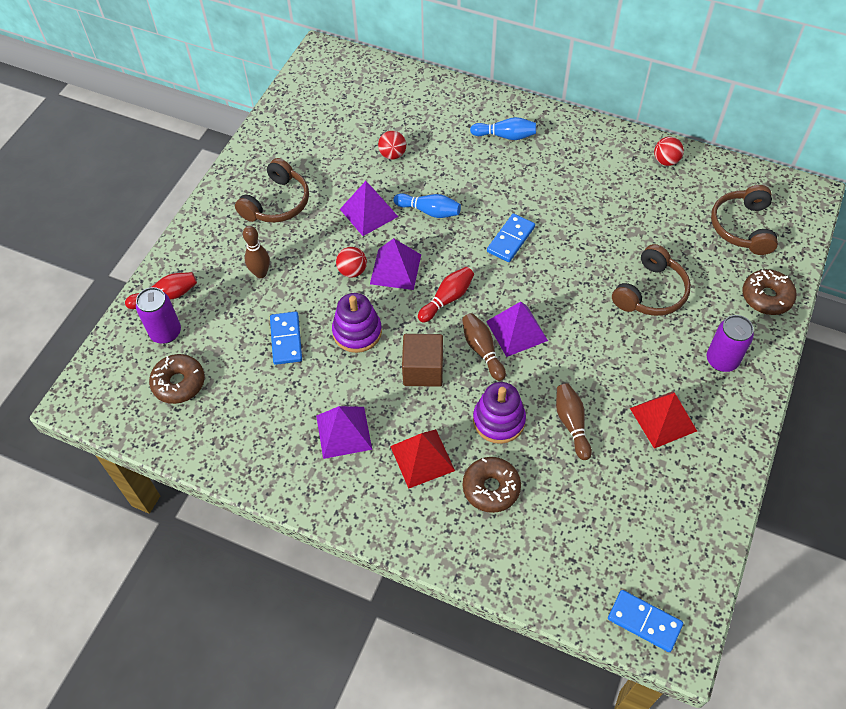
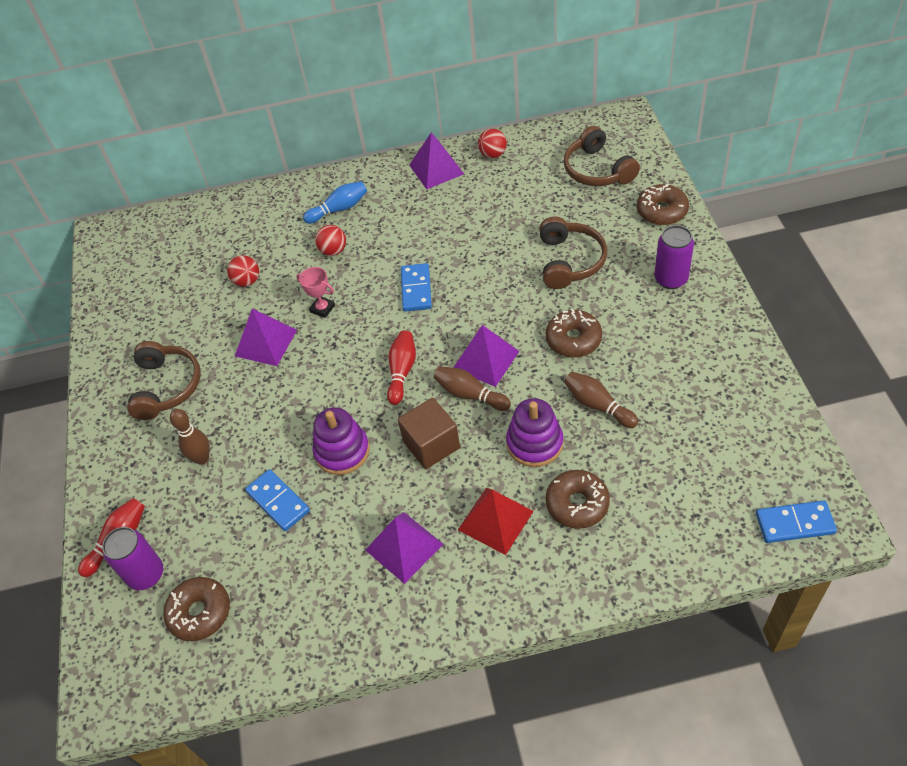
camera: 30 degrees left, 5 degrees down
red ball [336,247,367,278] -> red ball moved to [315,225,346,256]
purple pyramid [370,238,421,290] -> purple pyramid moved to [409,132,464,189]
blue bowling pin [394,193,461,218] -> pink trophy [296,267,335,318]
red pyramid [630,392,697,449] -> none
none -> brown donut [546,309,602,358]

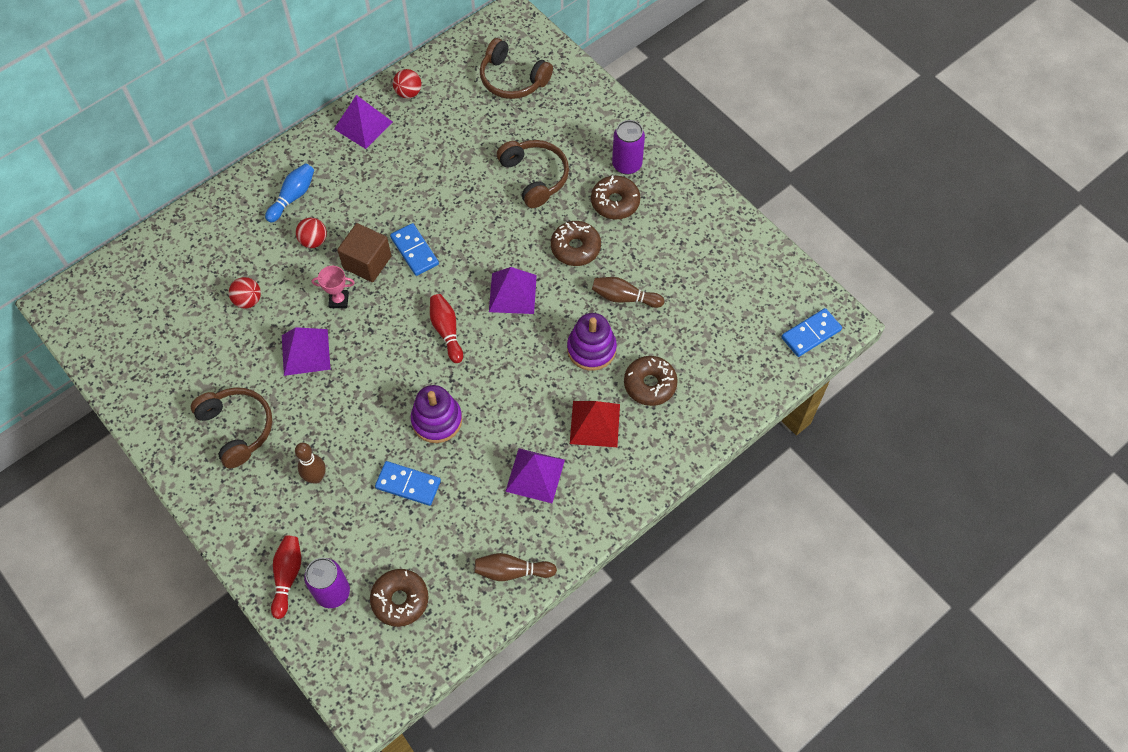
camera: 35 degrees left, 10 degrees up
brown cube [398,398,460,469] -> brown cube moved to [337,223,392,282]
brown bowling pin [434,366,511,411] -> brown bowling pin moved to [475,553,557,581]
brown donut [637,183,689,225] -> brown donut moved to [591,175,641,220]

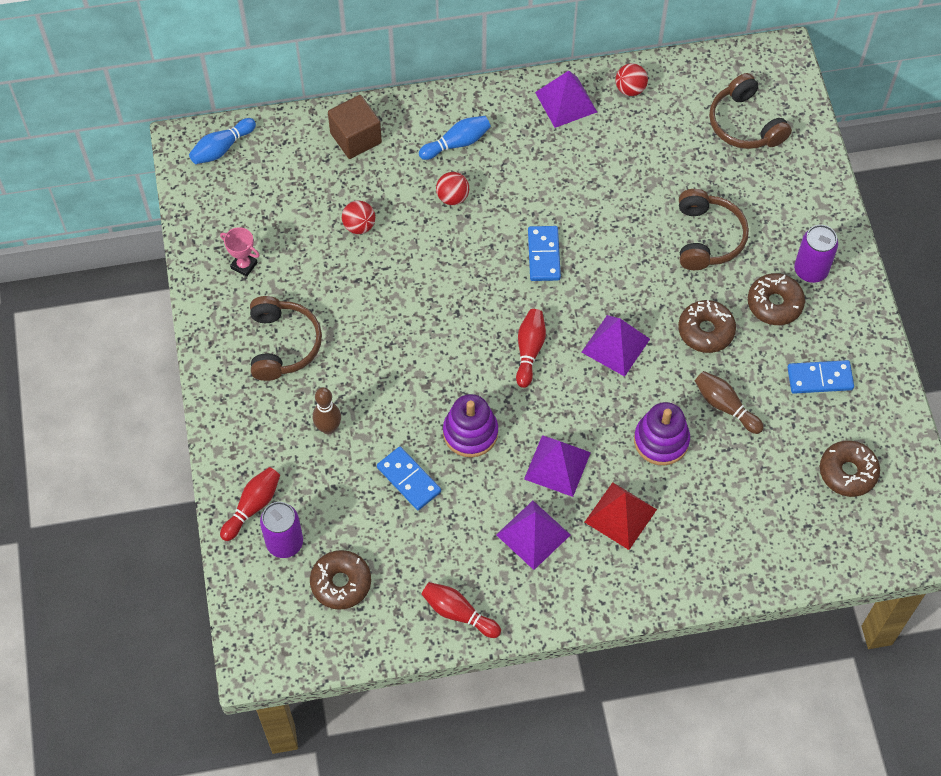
camera: 30 degrees right, 0 degrees up
purple pyramid [282,327,331,376] -> purple pyramid moved to [524,435,591,497]
pink trophy [312,266,355,308] -> pink trophy moved to [220,227,260,277]
brown cube [337,223,392,282] -> brown cube moved to [328,95,382,159]
brown bowling pin [475,553,557,581] -> red bowling pin [421,582,501,638]
brown donut [624,356,678,406] -> brown donut moved to [820,440,880,497]
blue domino [781,308,842,357] -> blue domino moved to [787,360,854,394]
none -> blue bowling pin [189,118,256,164]

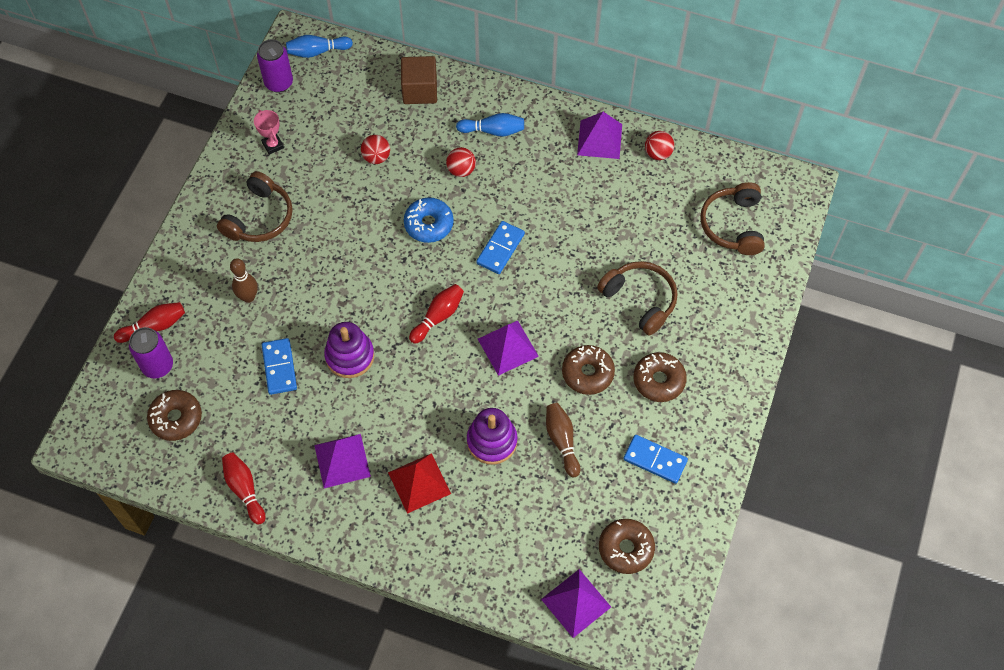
camera: 30 degrees right, 0 degrees up
purple pyramid [524,435,591,497] -> purple pyramid moved to [541,569,611,638]
brown headphones [679,189,749,270] -> brown headphones turned 75 degrees counterclockwise [597,261,678,336]
purple can [794,225,838,283] -> purple can moved to [257,39,293,93]
none -> blue donut [404,197,454,243]

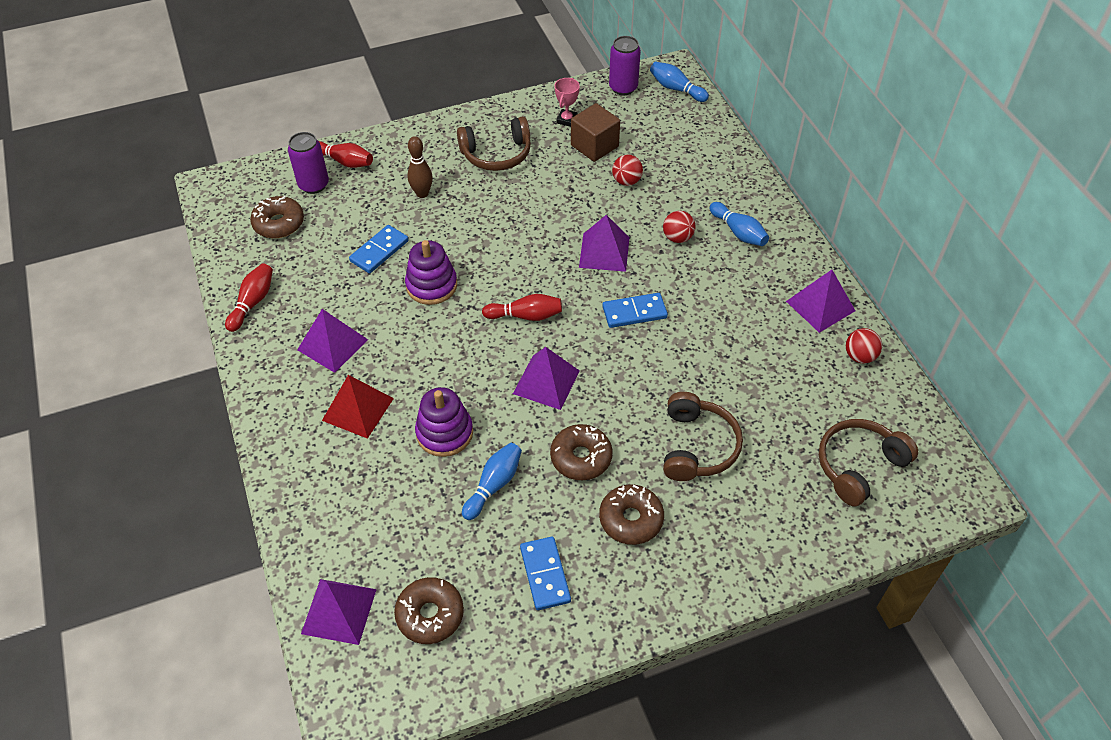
camera: 50 degrees right, 10 degrees down
brown cube [401,56,437,104] -> brown cube moved to [571,103,620,162]
blue donut [404,197,454,243] -> purple pyramid [579,215,630,272]
brown bowling pin [546,403,580,477] -> blue bowling pin [462,443,522,520]

